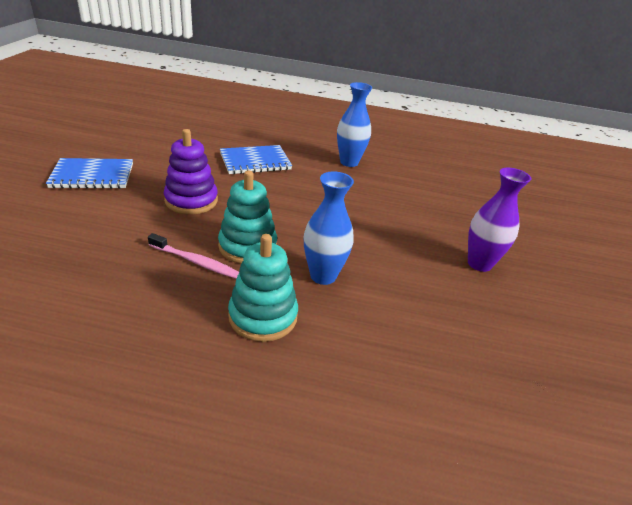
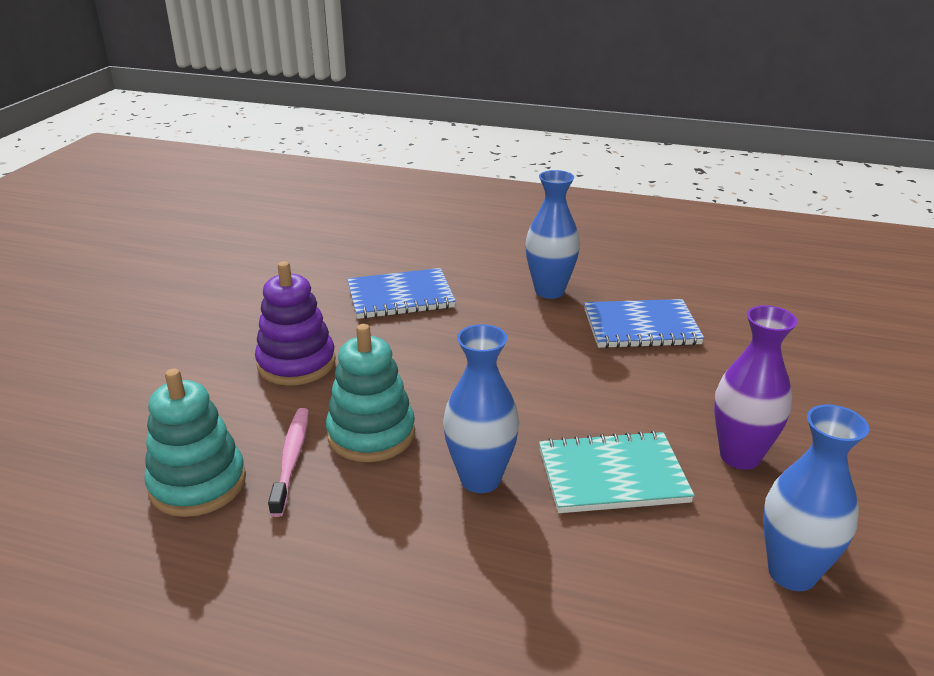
camera: 10 degrees right, 5 degrees down
blue notebook [46,158,133,189] -> blue notebook moved to [584,299,704,348]
pink toothbrush [148,233,239,279] -> pink toothbrush turned 120 degrees counterclockwise [268,408,309,517]
turquoise stacking toy [228,234,298,342] -> turquoise stacking toy moved to [144,369,246,517]
none -> turquoise notebook [539,431,695,513]
none -> blue vase [763,404,869,591]

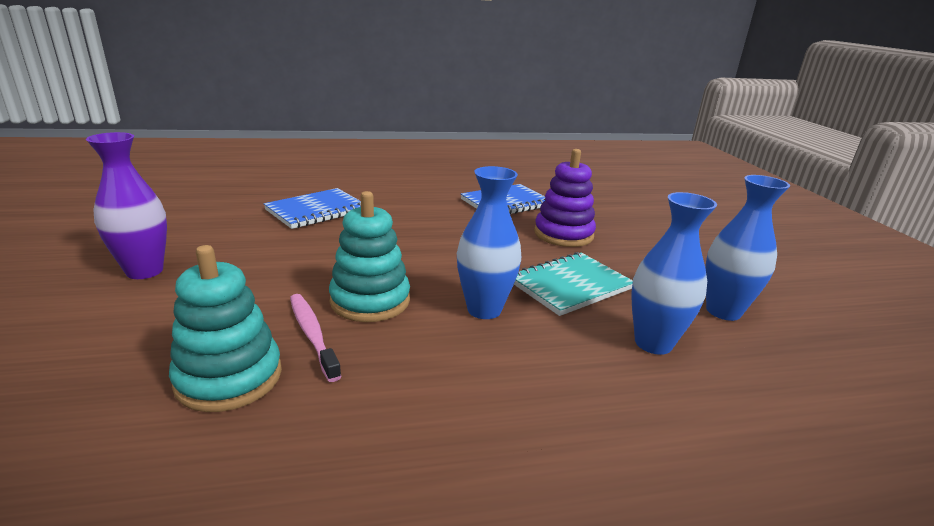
camera: 30 degrees left, 5 degrees down
purple stacking toy [255,261,336,385] -> purple stacking toy moved to [534,149,596,247]
blue vase [525,170,580,299] -> blue vase moved to [631,192,717,355]
purple vase [714,305,798,470] -> purple vase moved to [86,132,167,279]

